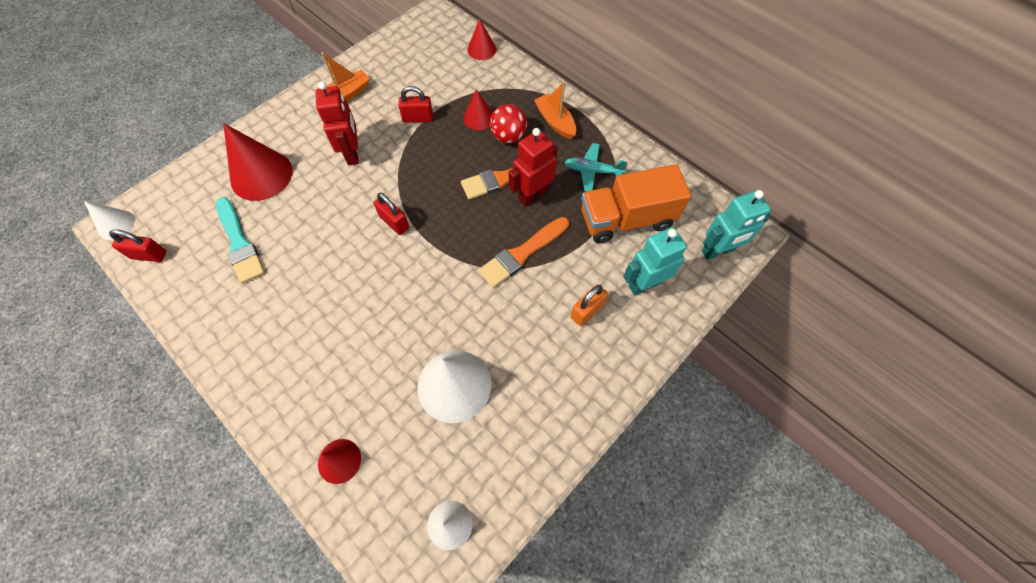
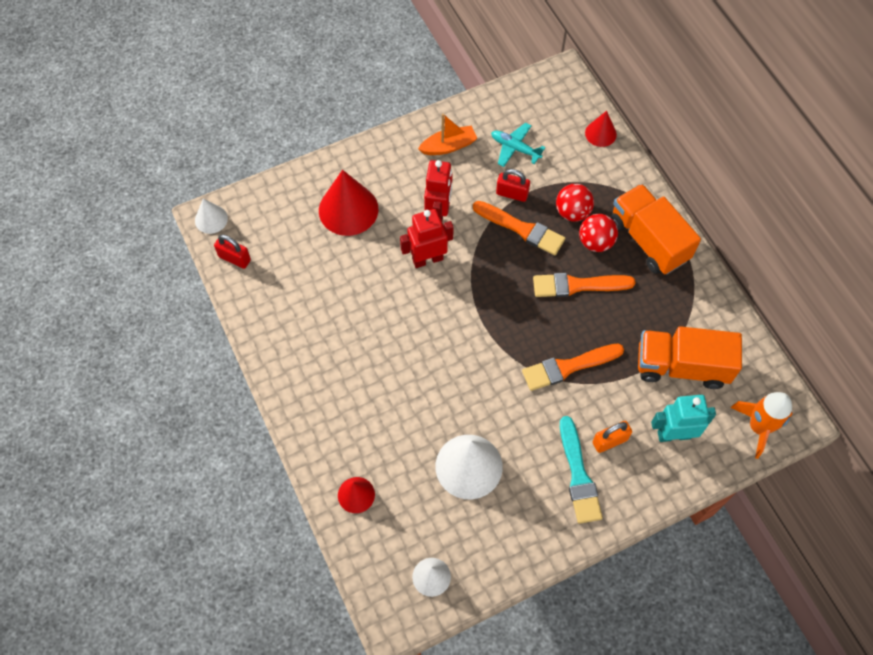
camera: 20 degrees right, 0 degrees up
turquoise brush [216,197,265,284] -> turquoise brush moved to [560,416,603,524]
red padlock [374,193,409,235] -> none
red cone [463,89,493,130] -> red ball [556,184,594,222]
red robot [508,128,558,207] -> red robot moved to [400,209,454,268]
orange boat [534,82,576,139] -> orange truck [611,184,701,274]
turquoise plane [564,143,627,192] -> turquoise plane moved to [491,123,545,167]
turquoise robot [702,190,771,260] -> orange rocket [730,392,793,459]
none -> orange brush [473,201,565,255]

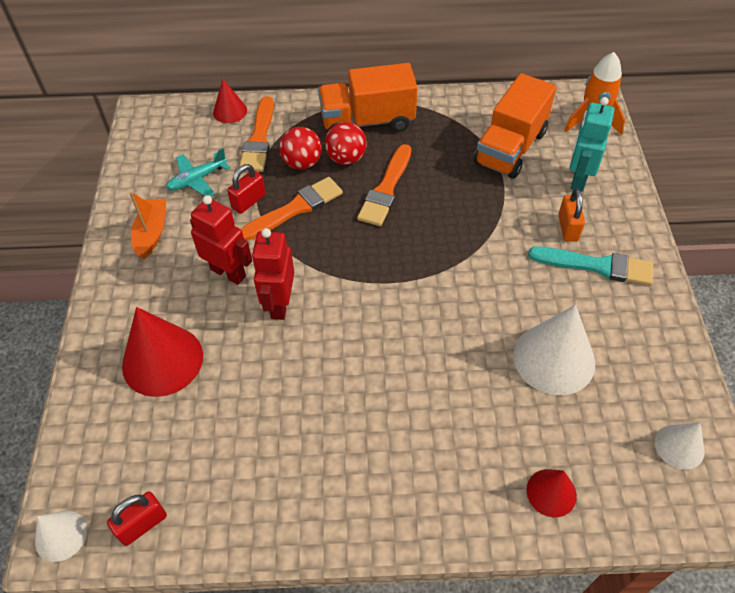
camera: 65 degrees left, 10 degrees down
orange brush [522,344,624,391] -> orange brush moved to [239,96,274,172]

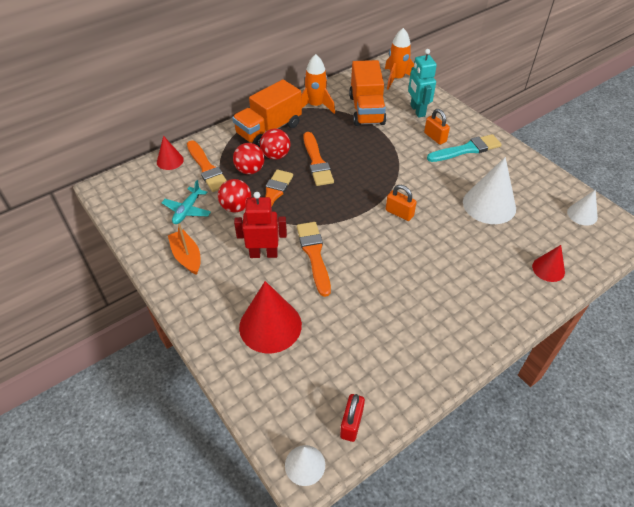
camera: 35 degrees left, 5 degrees down
red padlock [227,164,266,214] -> red ball [218,179,251,212]
red robot [252,228,294,320] -> orange brush [297,222,331,297]
none -> orange rocket [301,54,335,114]
none -> orange padlock [386,185,417,221]

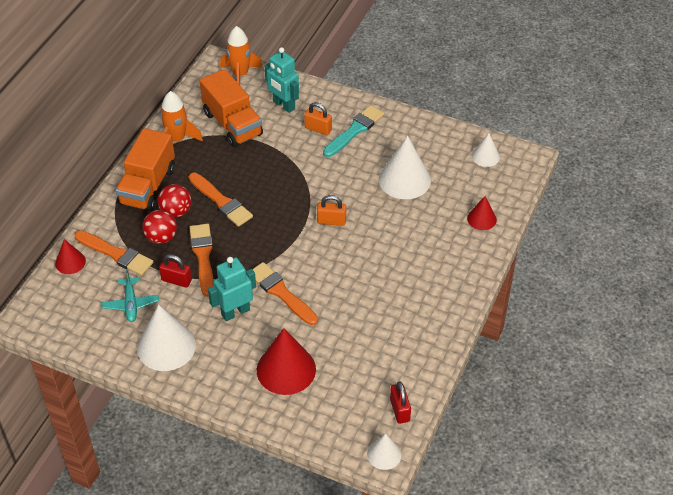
camera: 30 degrees left, 0 degrees up
orange boat [168,223,200,275] -> white cone [137,304,196,371]
red ball [218,179,251,212] -> red padlock [159,254,192,288]
red robot [234,192,287,258] -> turquoise robot [208,257,256,321]

